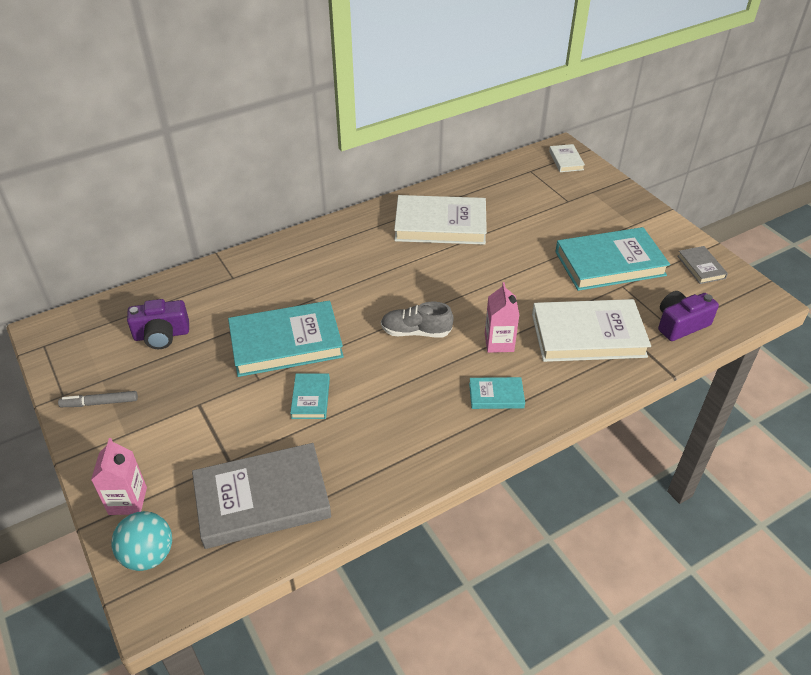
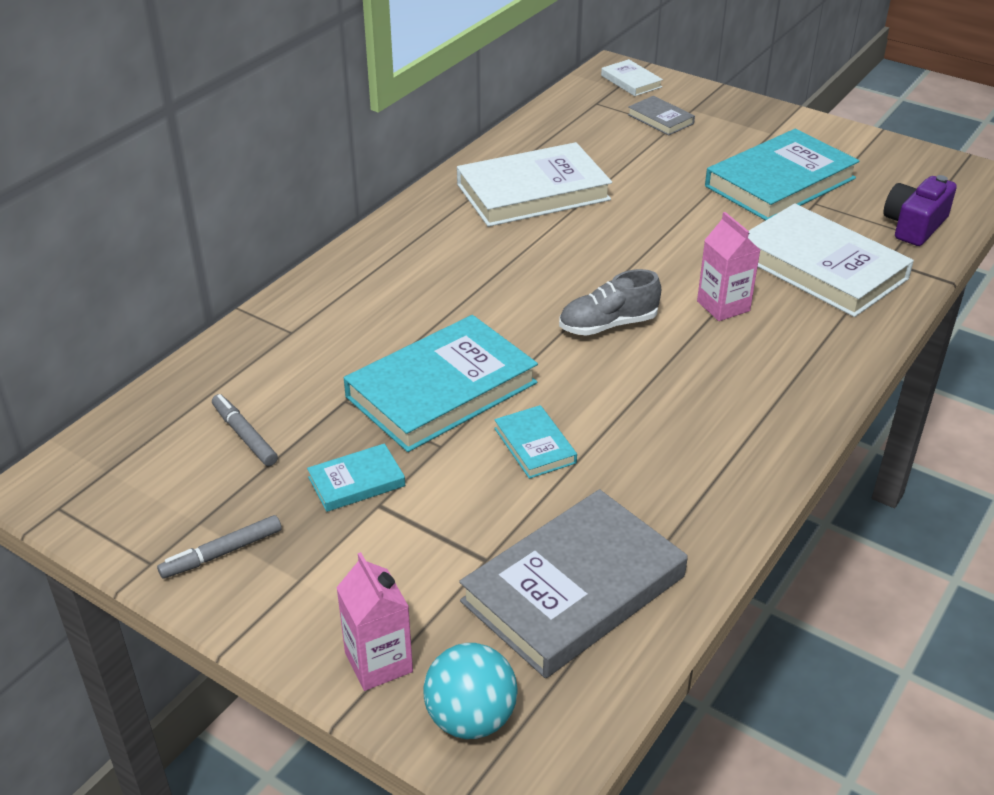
camera: 25 degrees left, 5 degrees down
purple camera [127,299,189,349] -> grey marker [212,394,278,466]
turquoise book [469,377,525,409] -> turquoise book moved to [307,443,405,512]
white book [532,299,651,362] -> white book turned 75 degrees clockwise [748,204,914,317]
grey book [677,246,728,284] -> grey book moved to [628,96,695,136]

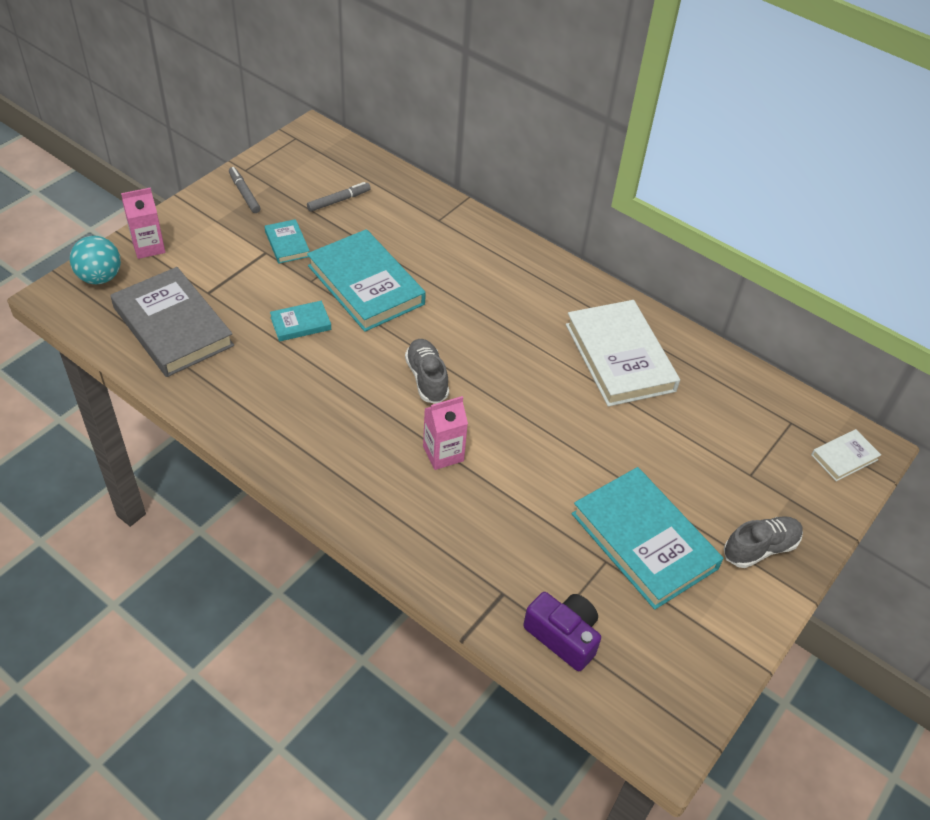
camera: 90 degrees right, 10 degrees up
grey book [628,96,695,136] -> none
white book [748,204,914,317] -> none
none -> grey shoe [724,516,803,568]

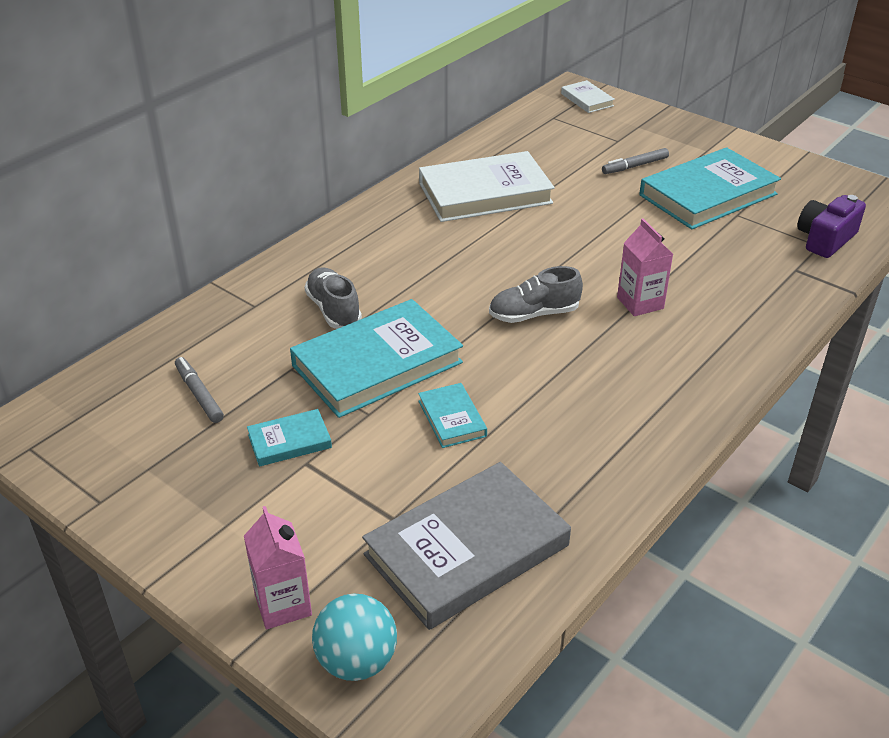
camera: 85 degrees left, 10 degrees down
grey marker [229,167,261,213] -> grey marker moved to [602,148,669,174]
grey shoe [724,516,803,568] -> grey shoe moved to [305,267,362,329]

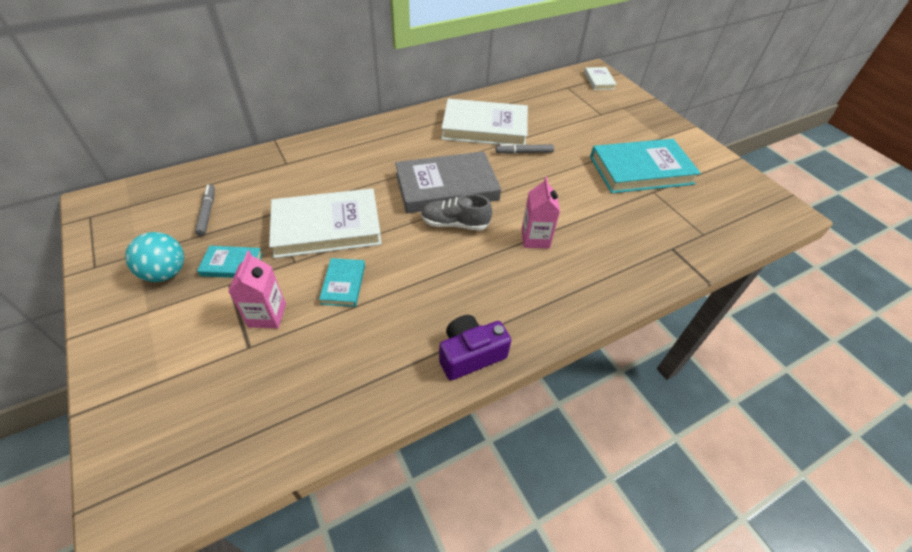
camera: 20 degrees right, 10 degrees up
pink carton [244,506,312,629] -> pink carton moved to [228,251,286,328]
turquoise book [290,299,463,418] -> white book [269,188,382,258]
grey shoe [305,267,362,329] -> none
turquoise ball [312,593,397,681] -> turquoise ball moved to [125,232,184,282]
grey book [362,462,571,630] -> grey book moved to [395,151,501,213]
grey marker [602,148,669,174] -> grey marker moved to [496,144,554,154]
purple camera [797,195,866,258] -> purple camera moved to [439,315,511,380]

